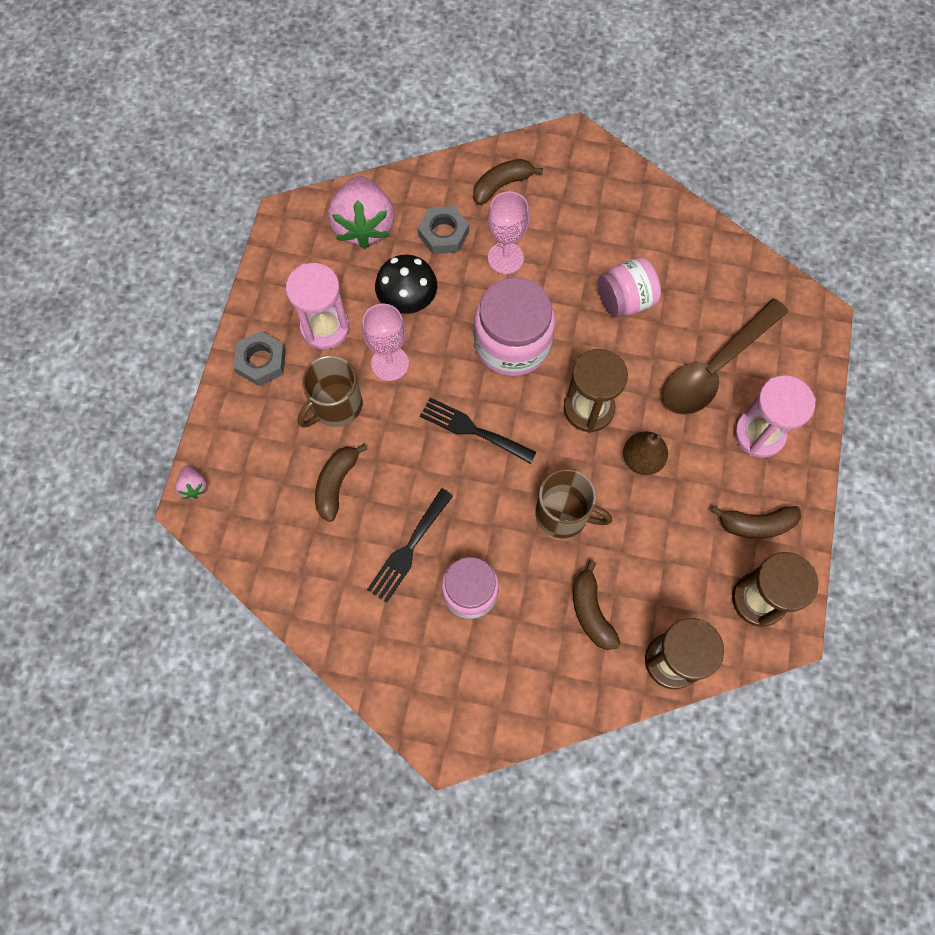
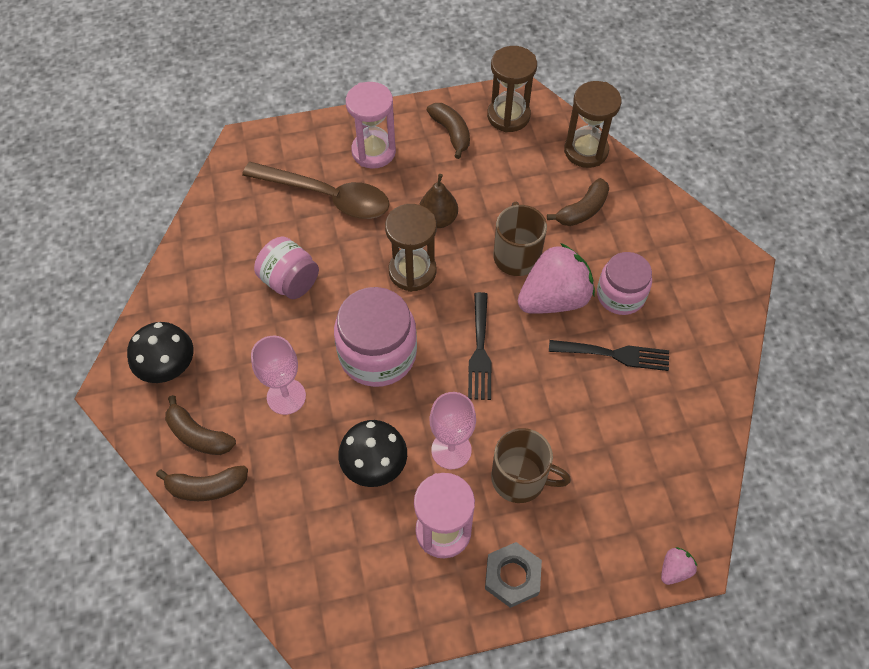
camera: 115 degrees left, 10 degrees down
brown banana [315,444,367,522] -> brown banana moved to [156,466,248,501]
pink strawberry [328,176,394,249] -> pink strawberry moved to [518,243,595,314]
grey nut [418,206,469,254] -> none
none -> black mushroom [127,322,194,383]

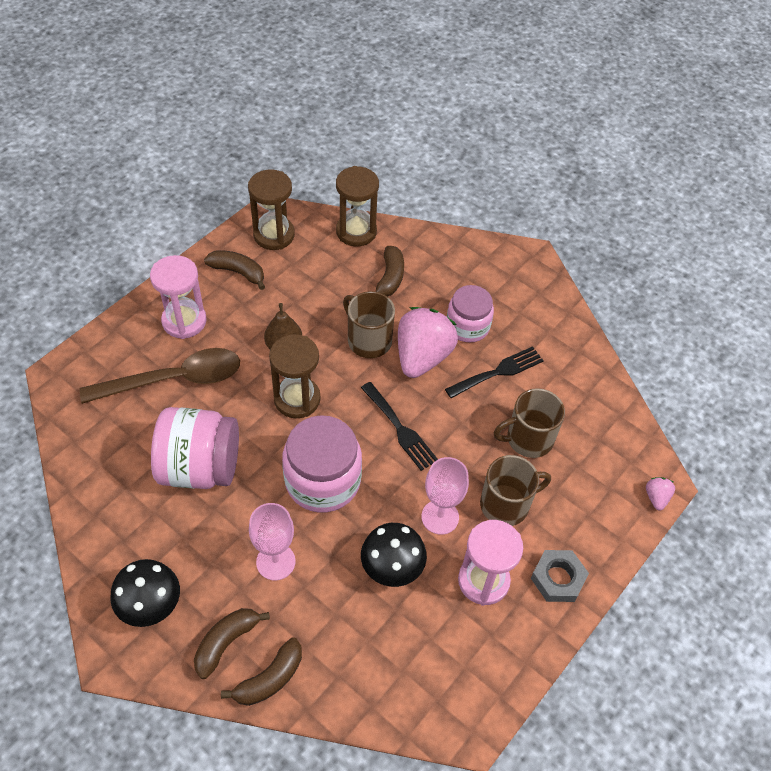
camera: 40 degrees left, 5 degrees down
brown banana [165,395,236,455] -> brown banana turned 135 degrees clockwise [194,608,270,679]
pink jar [254,236,319,299] -> pink jar [151,407,239,489], size x1.53
none -> brown mug [494,388,565,458]

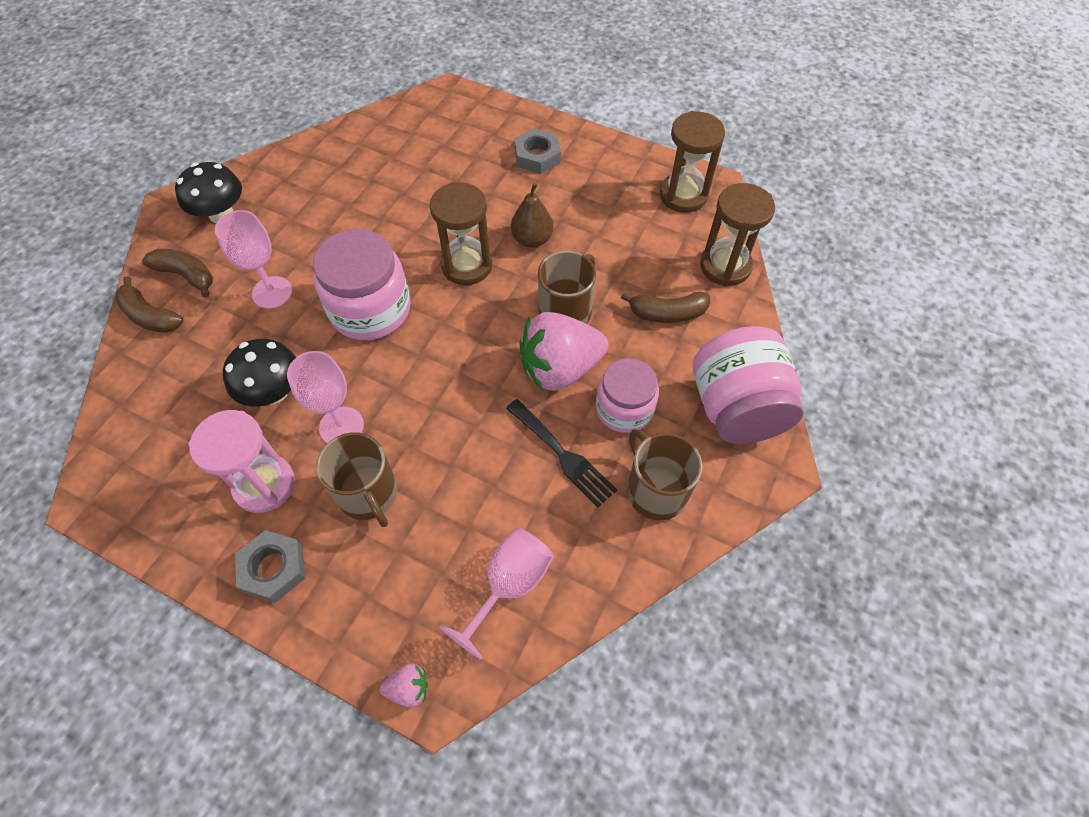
camera: 80 degrees right, 5 degrees up
brown spoon [80,348,240,404] -> none
pink hourglass [150,255,207,339] -> grey nut [514,128,561,174]
pink jar [151,407,239,489] -> pink jar moved to [693,326,804,444]
brown banana [204,250,265,290] -> none
black fork [361,382,438,471] -> none
pink strawberry [398,307,458,378] -> pink strawberry turned 150 degrees clockwise [519,312,609,391]
brown mug [494,388,565,458] -> brown mug moved to [627,429,702,520]
none -> pink goblet [440,527,554,660]

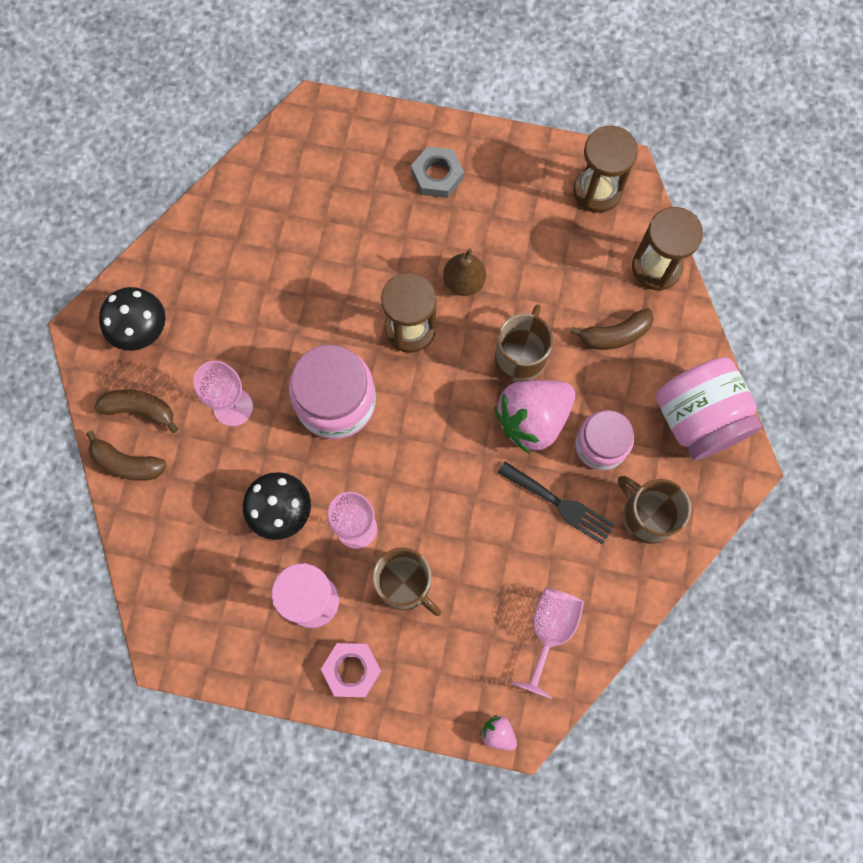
camera: 15 degrees left, 15 degrees up
grey nut [235,530,305,603] -> pink nut [321,643,381,697]
pink strawberry [380,663,428,708] -> pink strawberry turned 120 degrees counterclockwise [480,715,517,751]

